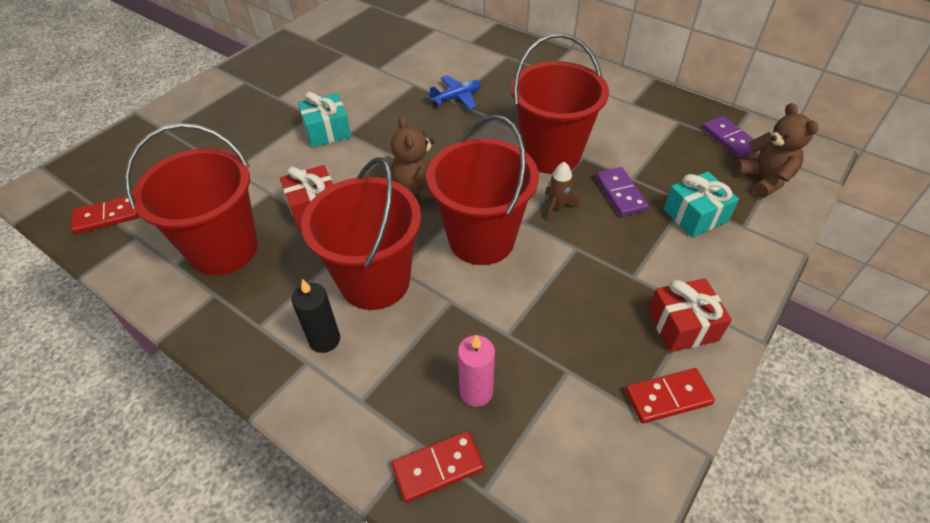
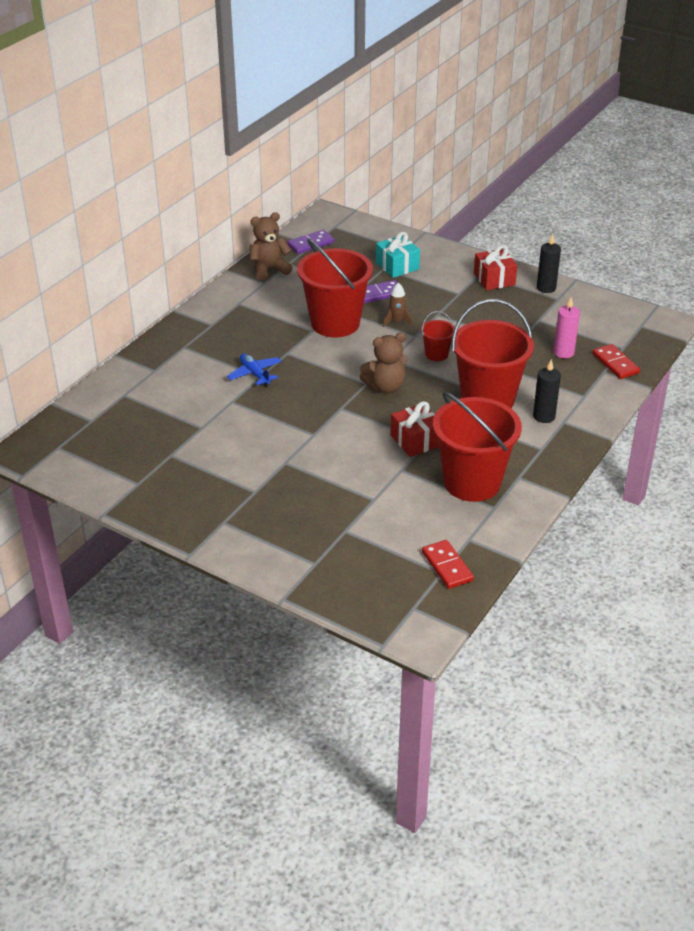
camera: 95 degrees left, 10 degrees down
turquoise gift [298,92,351,147] -> none
red bucket [427,115,539,265] -> red bucket [421,311,455,361], size x0.45
red domino [625,368,715,424] -> black candle [537,234,561,293]
brown teddy bear [734,103,818,198] -> brown teddy bear moved to [250,212,293,280]

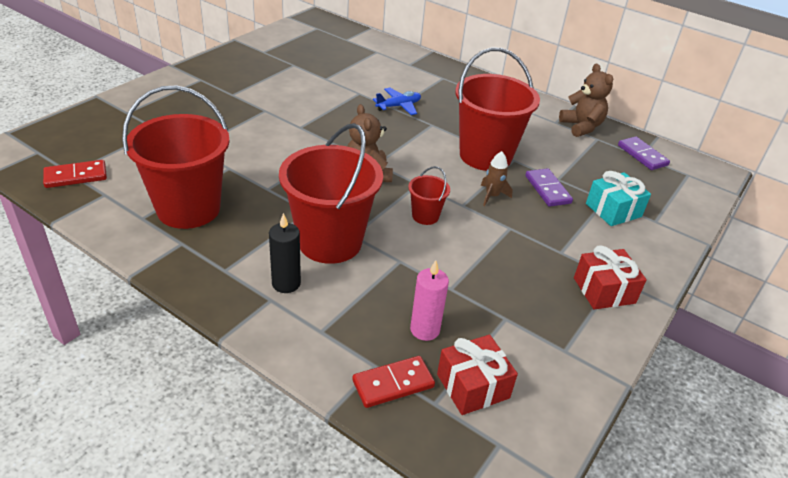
camera: 90 degrees right, 0 degrees up
red gift [391,401,439,457] -> red gift moved to [437,335,518,415]
black candle [537,234,561,293] -> none

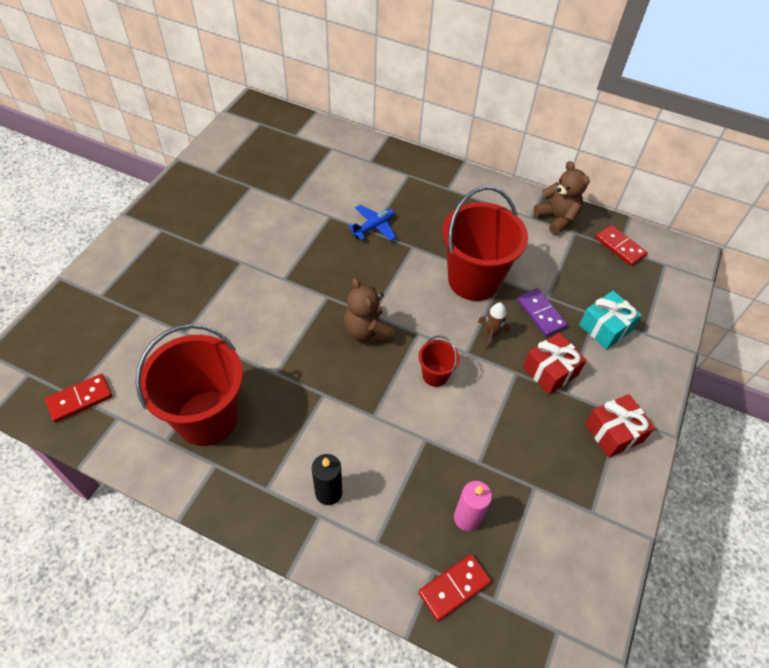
camera: 10 degrees left, 15 degrees up
red bucket [279,123,383,264] -> none
red gift [437,335,518,415] -> red gift moved to [523,333,587,395]
purple domino [618,136,670,170] -> red domino [595,225,648,266]

